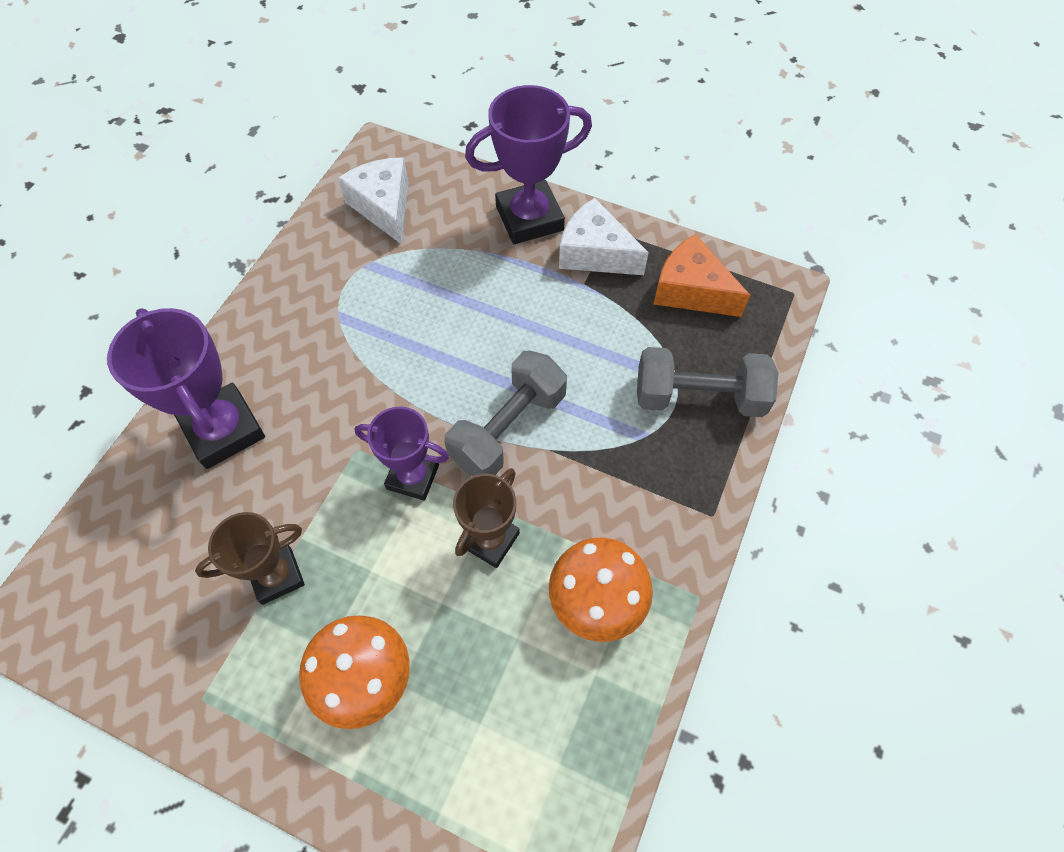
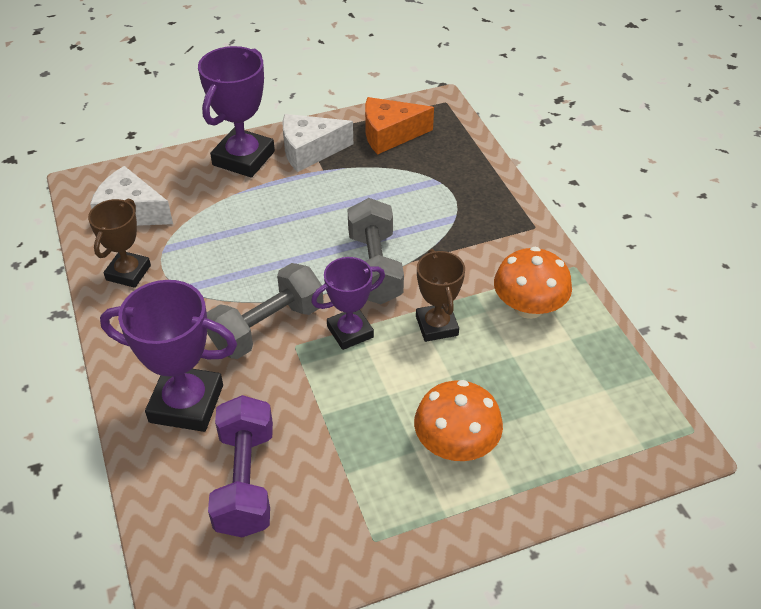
camera: 45 degrees left, 15 degrees down
brown trophy [195,512,305,605] -> brown trophy moved to [88,198,151,288]
grey dumbbell [637,347,779,417] -> grey dumbbell moved to [207,263,323,359]
none -> purple dumbbell [208,395,273,537]

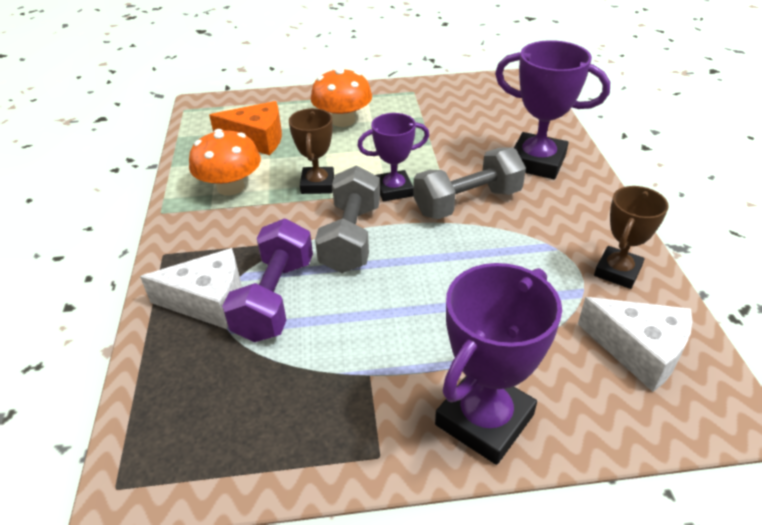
camera: 165 degrees left, 5 degrees down
purple dumbbell [208,395,273,537] -> purple dumbbell moved to [222,219,313,342]
white cheese [283,114,353,172] -> white cheese moved to [140,248,242,329]
orange cheese [365,97,434,155] -> orange cheese moved to [209,101,282,155]

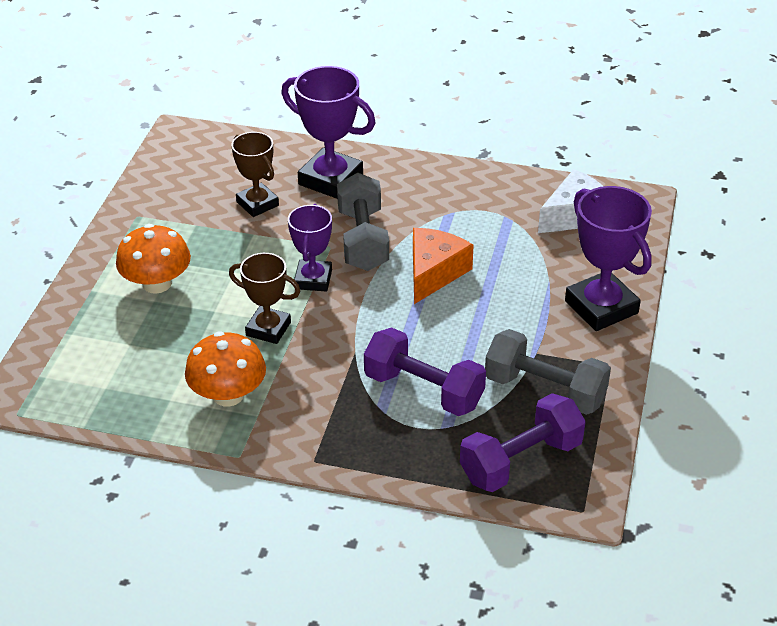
camera: 70 degrees left, 0 degrees up
white cheese [140,248,242,329] -> none
orange cheese [209,101,282,155] -> orange cheese moved to [413,228,474,304]
grey dumbbell [315,165,380,273] -> grey dumbbell moved to [485,329,611,415]
purple trophy [495,40,610,179] -> purple trophy turned 75 degrees clockwise [281,66,375,199]
brown trophy [594,186,669,289] -> brown trophy moved to [232,132,279,217]
none -> purple dumbbell [460,393,586,492]

